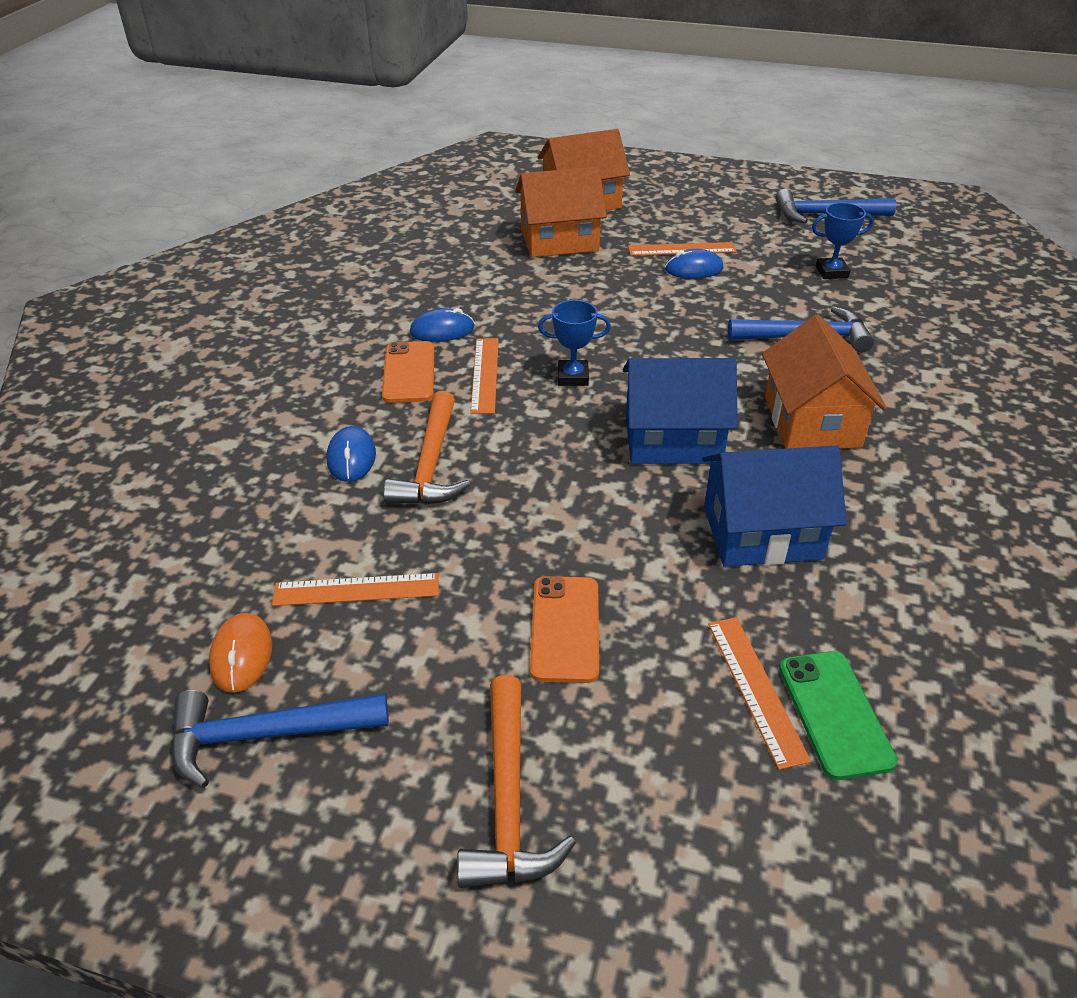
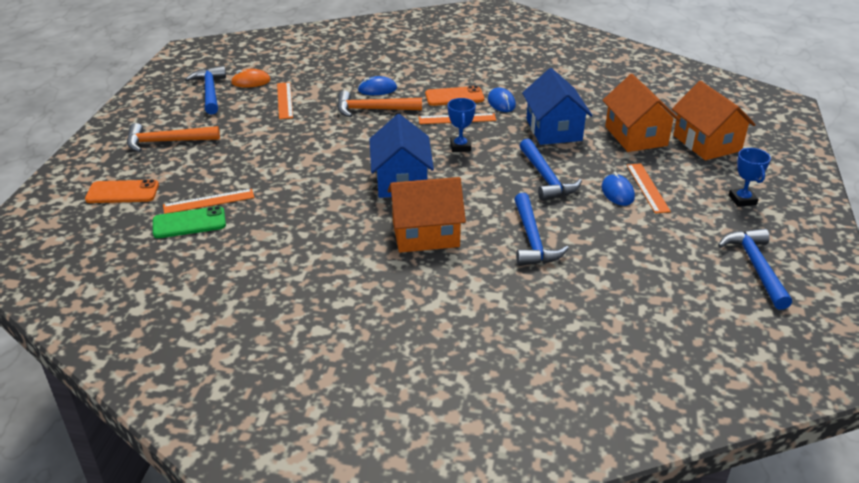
camera: 85 degrees right, 5 degrees down
orange phone [530,576,599,683] -> orange phone moved to [85,179,159,203]
blue house [702,445,847,567] -> blue house moved to [522,68,592,145]
blue trophy [812,203,874,279] -> blue trophy moved to [729,148,771,207]
none -> blue hammer [519,139,582,201]

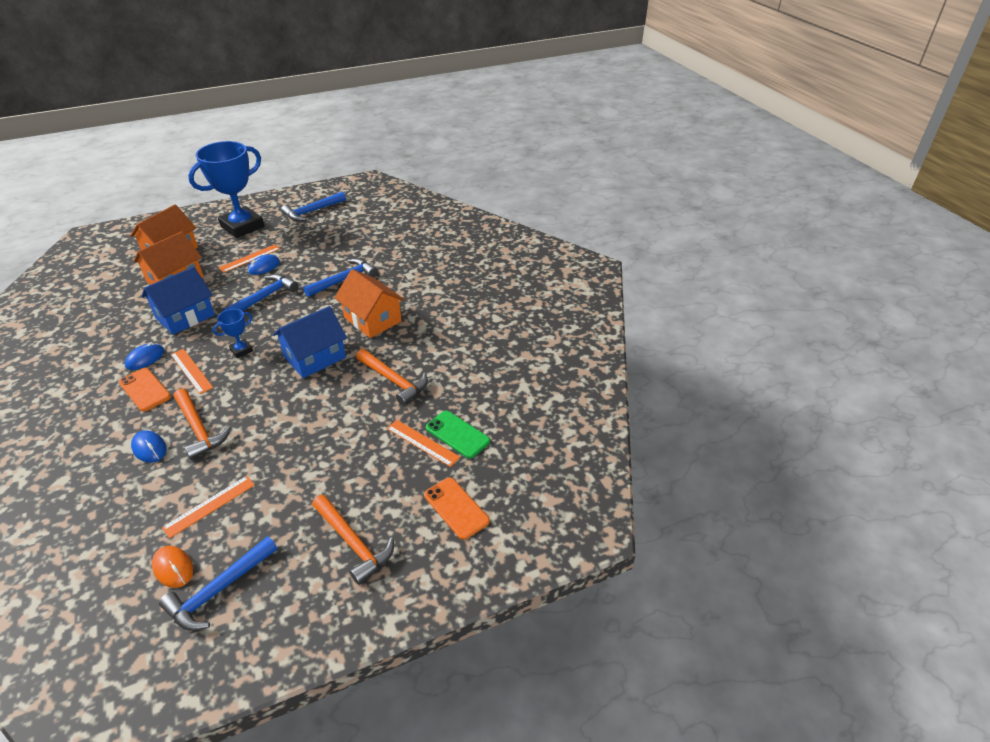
camera: 125 degrees left, 5 degrees up
blue trophy [729,148,771,207] -> blue trophy [188,141,264,238], size x2.31
none -> orange hammer [356,349,428,406]

